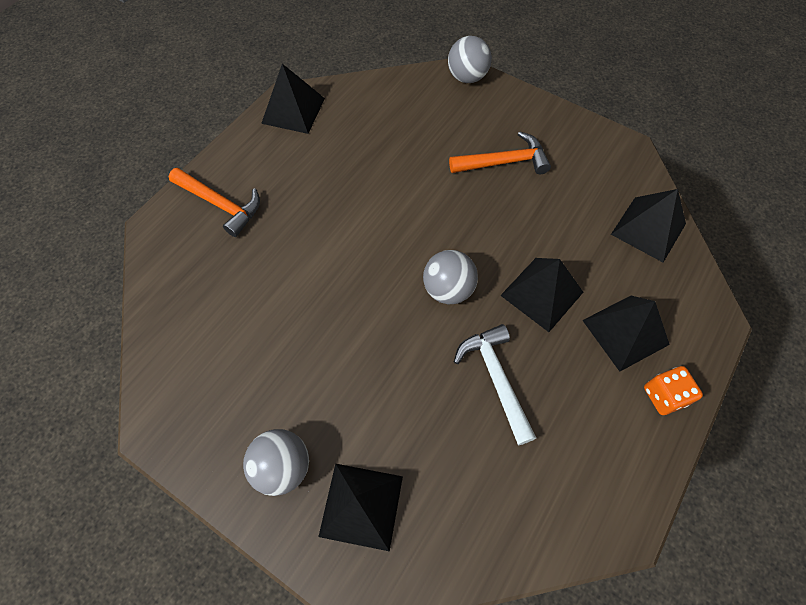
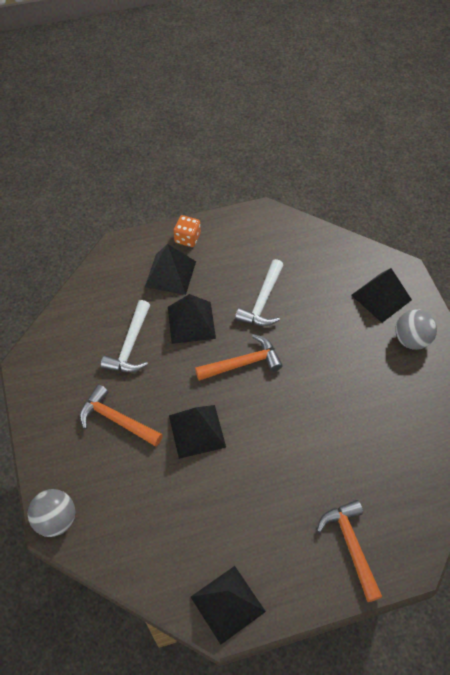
camera: 140 degrees left, 5 degrees down
grey ball [423,250,478,304] -> orange hammer [195,334,283,381]
black pyramid [611,189,686,262] -> black pyramid moved to [169,405,226,459]
none -> white hammer [101,300,150,373]

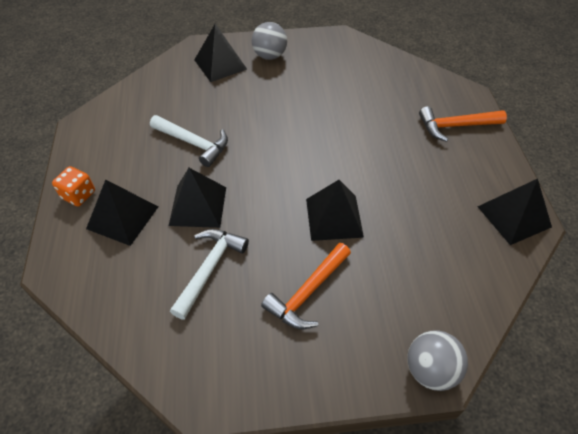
camera: 80 degrees left, 5 degrees down
white hammer [101,300,150,373] -> white hammer turned 90 degrees counterclockwise [170,229,249,320]
orange hammer [195,334,283,381] -> none

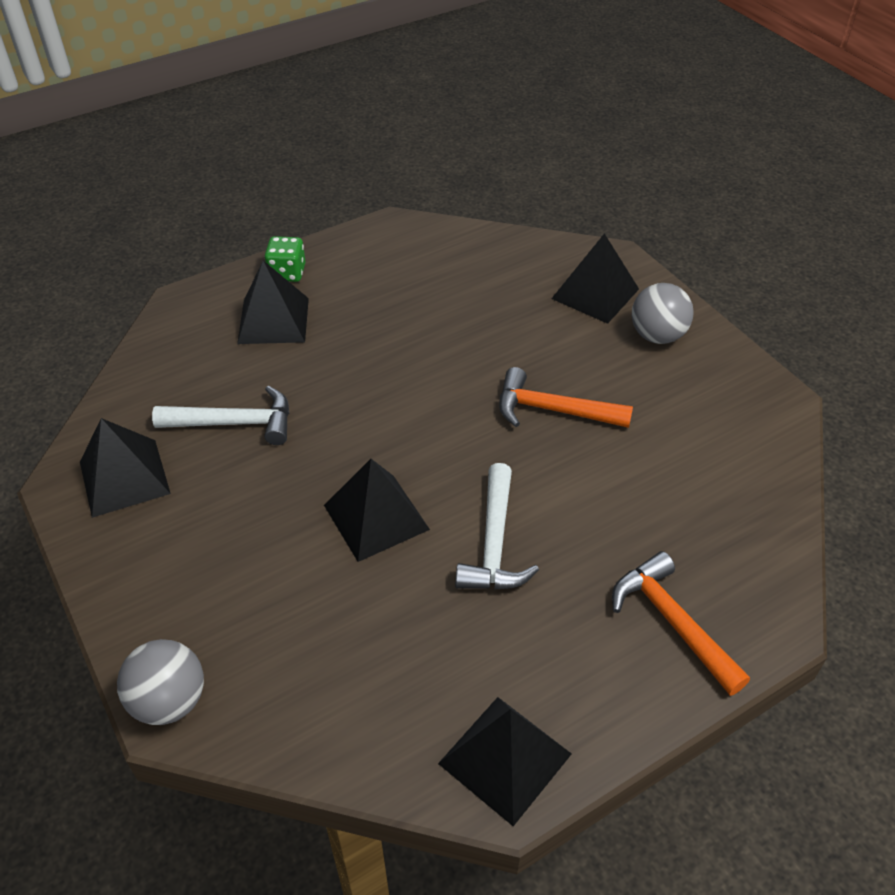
camera: 65 degrees right, 5 degrees down
orange dice [52,166,95,207] -> green dice [265,236,306,282]
white hammer [150,115,228,167] -> white hammer moved to [455,463,539,590]
black pyramid [169,168,226,228] -> black pyramid moved to [80,418,171,518]
orange hammer [261,243,351,329] -> orange hammer moved to [499,367,633,428]

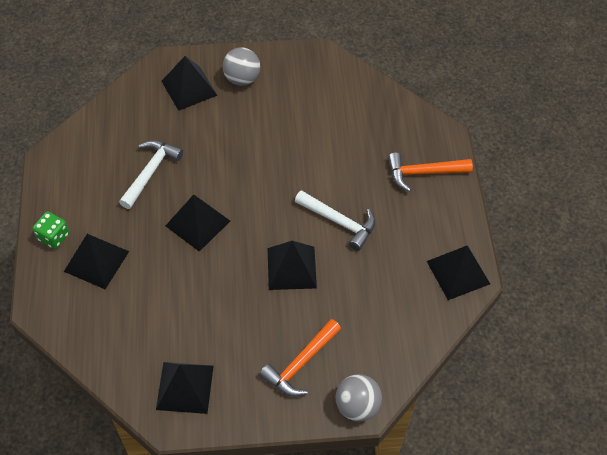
camera: 65 degrees left, 10 degrees up
white hammer [152,386,289,445] -> white hammer moved to [119,140,183,209]
orange hammer [499,367,633,428] -> orange hammer moved to [259,319,341,397]
none -> black pyramid [165,195,230,252]

